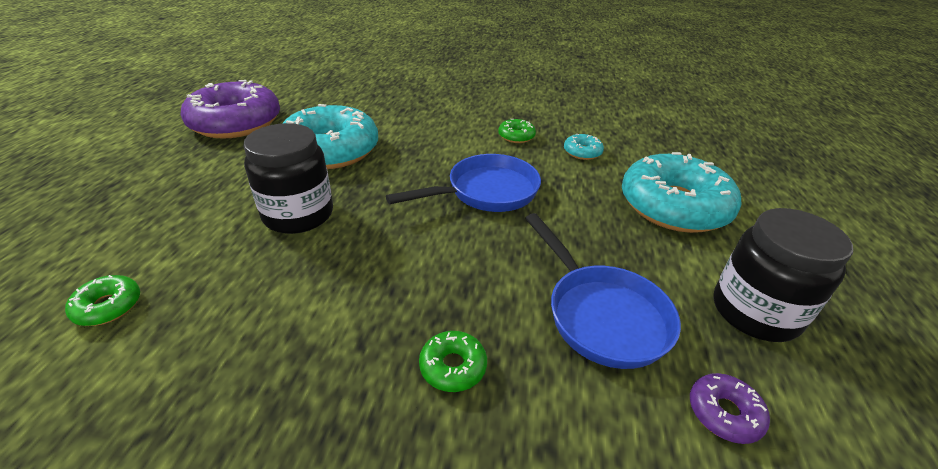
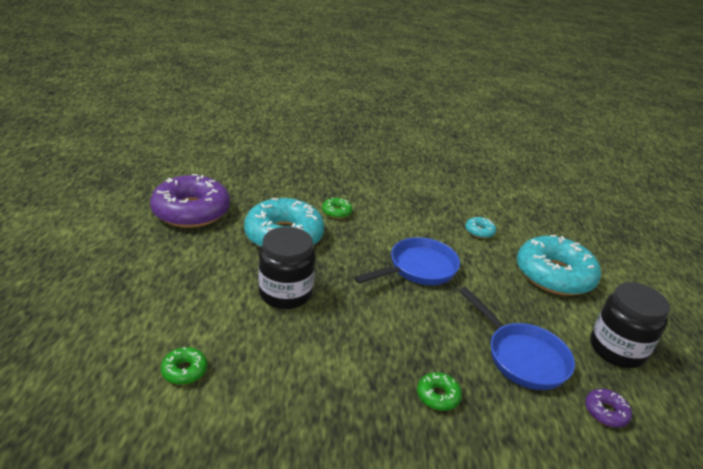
camera: 10 degrees left, 5 degrees down
green donut [498,119,536,143] -> green donut moved to [322,198,352,219]

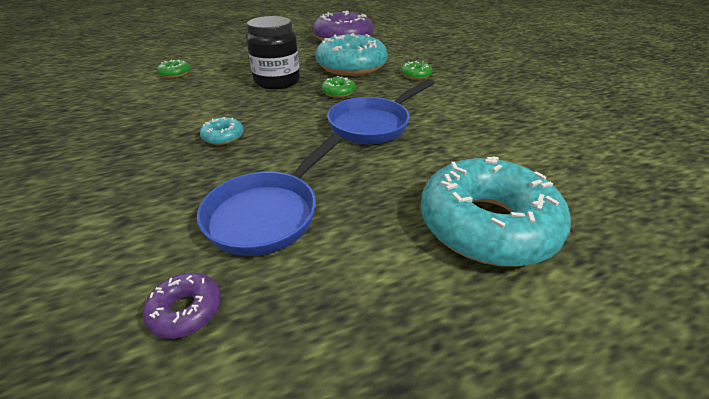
camera: 70 degrees right, 5 degrees up
blue pan [354,237,460,285] -> blue pan turned 105 degrees clockwise [327,79,434,144]
green donut [417,372,462,411] -> green donut moved to [322,76,356,98]
turquoise donut [465,217,496,238] -> turquoise donut moved to [200,117,244,145]
black jar [590,282,670,368] -> none

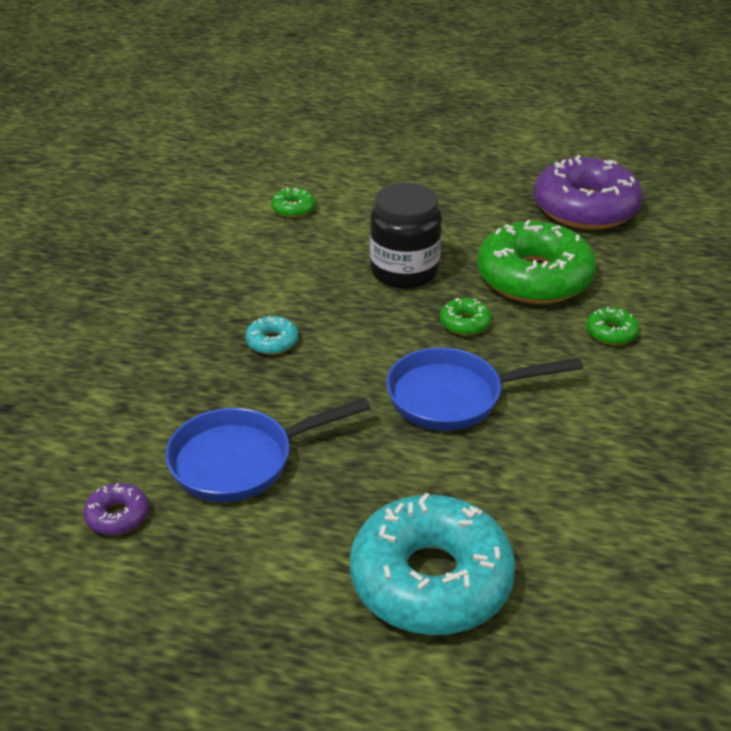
camera: 35 degrees right, 0 degrees up
turquoise donut [316,33,388,76] -> green donut [477,220,596,304]

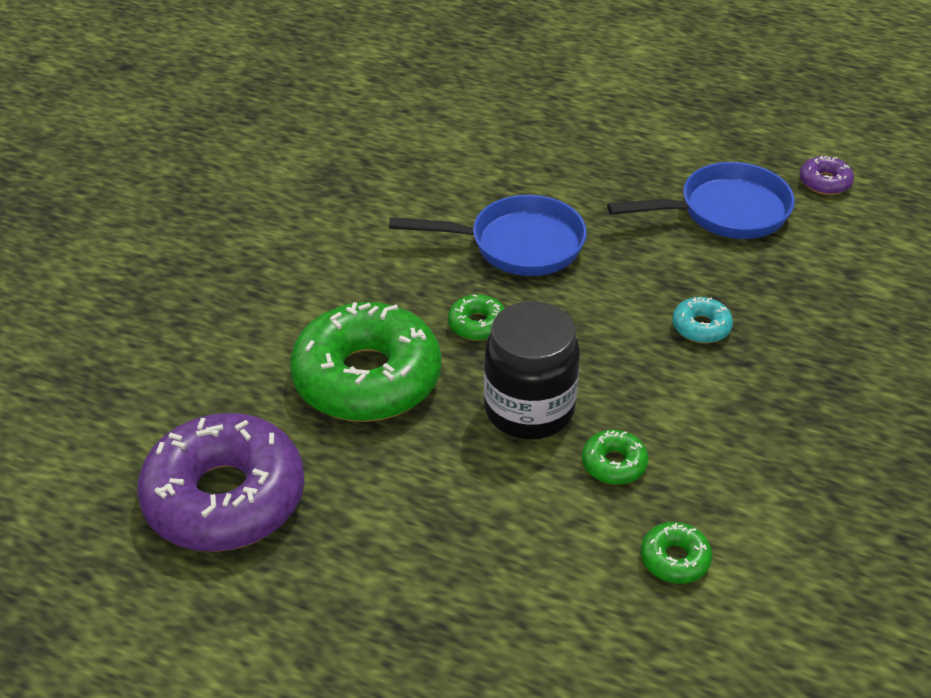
camera: 170 degrees left, 5 degrees up
turquoise donut [350,493,516,635] -> none
green donut [586,307,640,345] -> green donut moved to [582,430,648,485]

